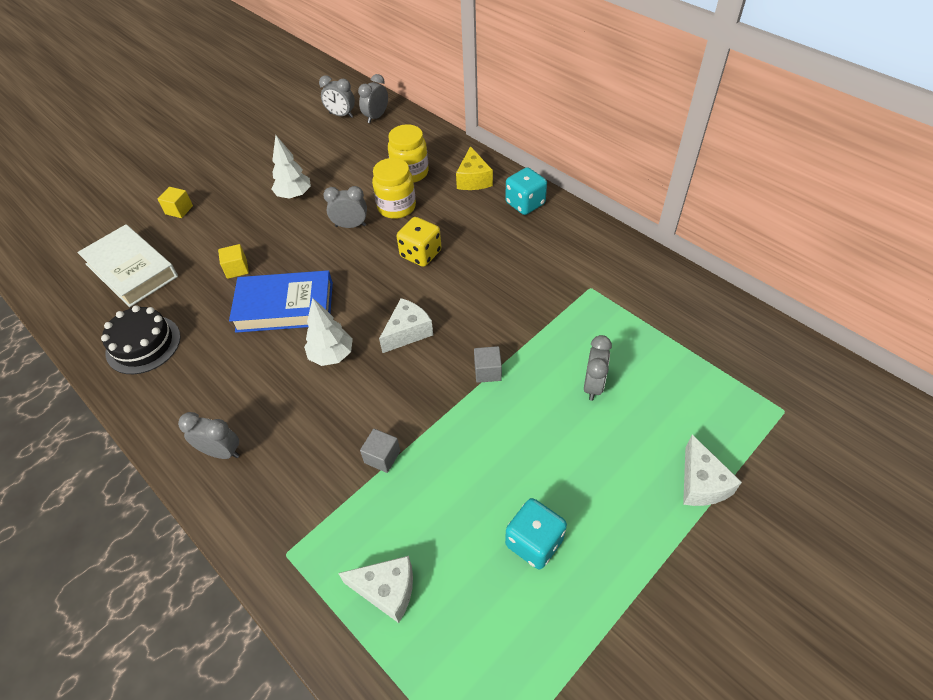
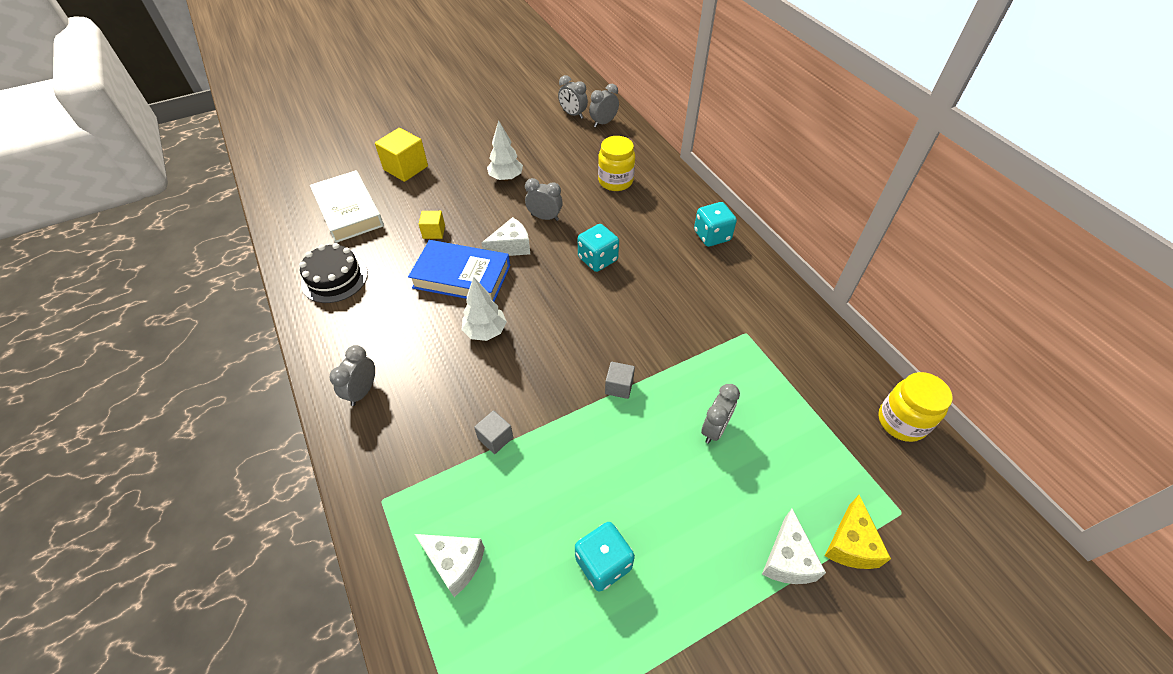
camera: 15 degrees right, 0 degrees up
yellow cube [158,187,193,218] -> yellow cube [375,128,428,182], size x1.79
grey clock [178,412,239,459] -> grey clock turned 105 degrees counterclockwise [329,345,375,406]
yellow jar [372,158,416,219] -> yellow jar moved to [878,372,953,442]
white cheese [379,298,433,353] -> white cheese moved to [481,217,530,256]
yellow dice [397,217,441,267] -> turquoise dice [578,224,619,272]
yellow cheese [456,146,493,190] -> yellow cheese moved to [825,495,891,569]

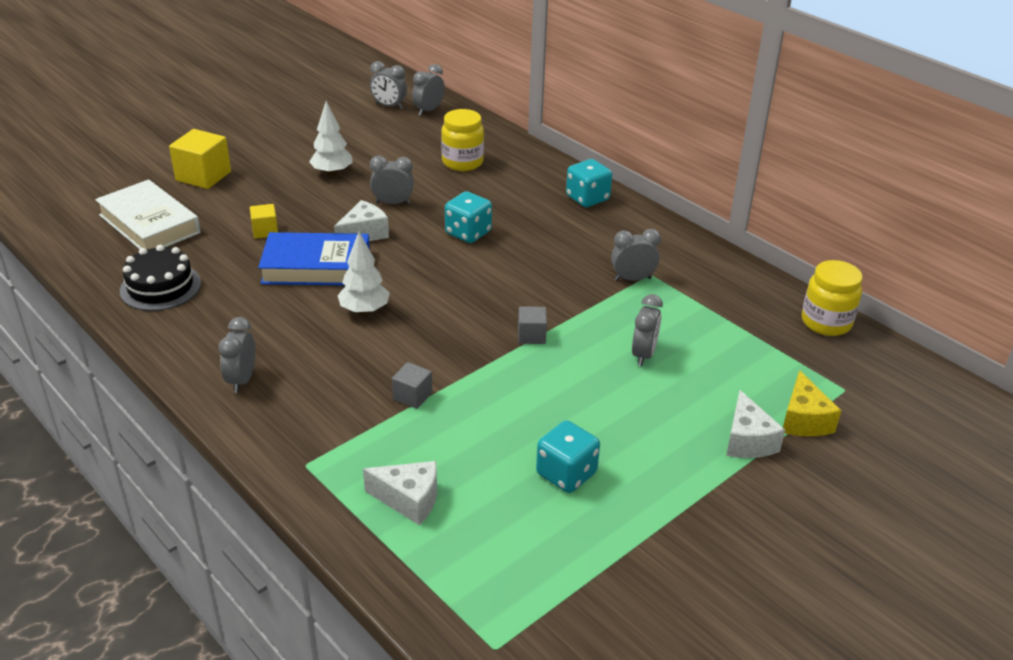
camera: 15 degrees left, 15 degrees down
none -> grey clock [611,229,661,281]

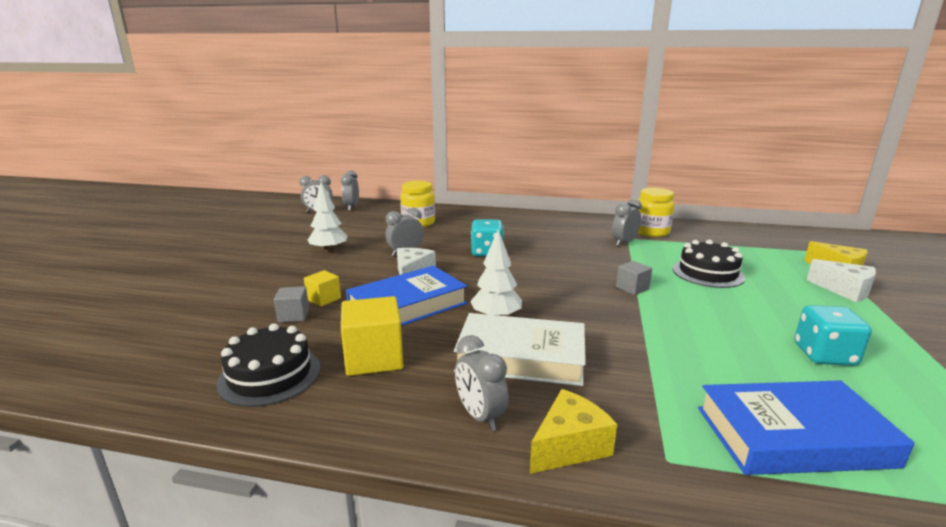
camera: 35 degrees left, 15 degrees down
white book [95,179,201,250] -> white book moved to [454,313,586,386]
yellow cube [169,129,231,189] -> yellow cube moved to [341,296,403,376]
white cheese [363,461,437,525] -> blue book [698,380,914,475]
grey cube [392,362,432,409] -> grey cube moved to [274,286,309,323]
turquoise dice [566,159,612,207] -> none
grey clock [632,294,663,366] -> black cake [673,240,746,288]
yellow jar [802,260,863,336] -> yellow jar moved to [638,188,675,237]
none -> yellow cheese [530,389,617,474]

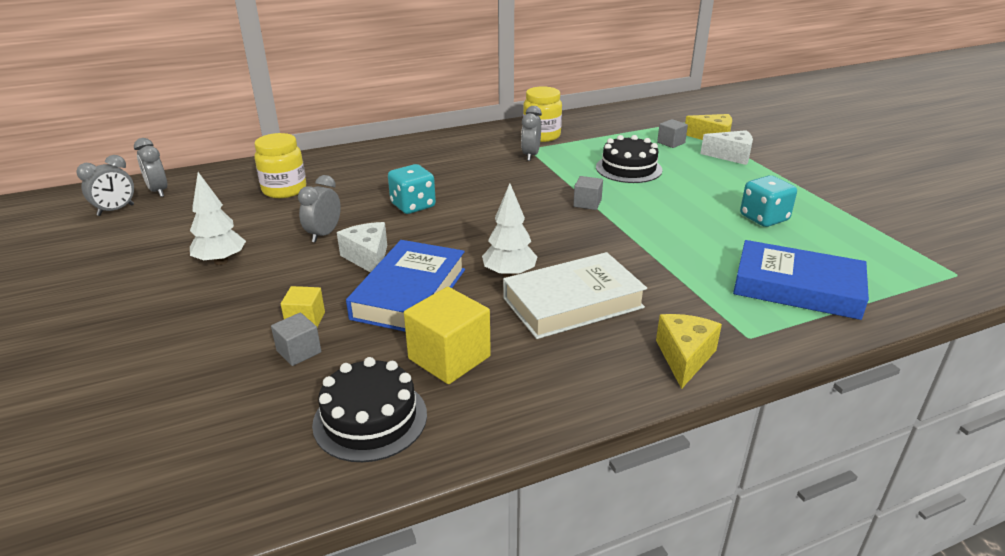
camera: 35 degrees left, 10 degrees up
grey clock [455,335,509,431] -> none
blue book [698,380,914,475] -> blue book turned 60 degrees clockwise [733,240,869,320]
none -> grey cube [657,119,688,148]

